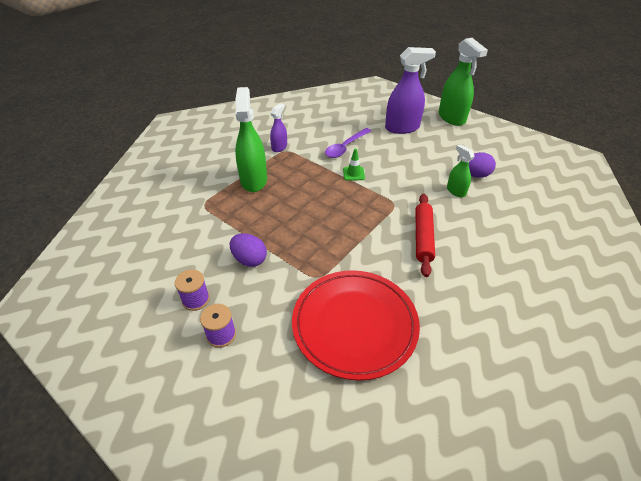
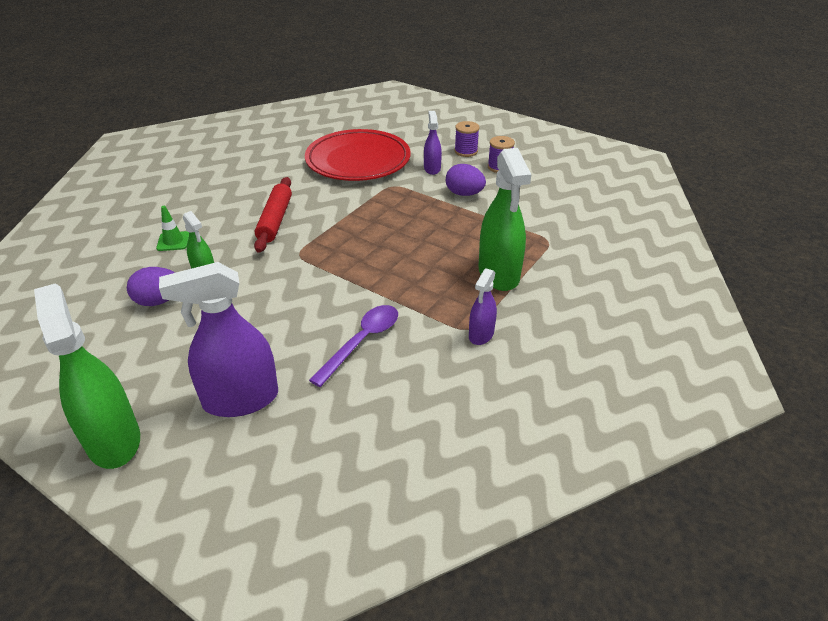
camera: 175 degrees right, 5 degrees down
green traffic cone [343,149,365,181] -> green traffic cone moved to [156,206,189,251]
none -> purple spray bottle [424,111,442,175]

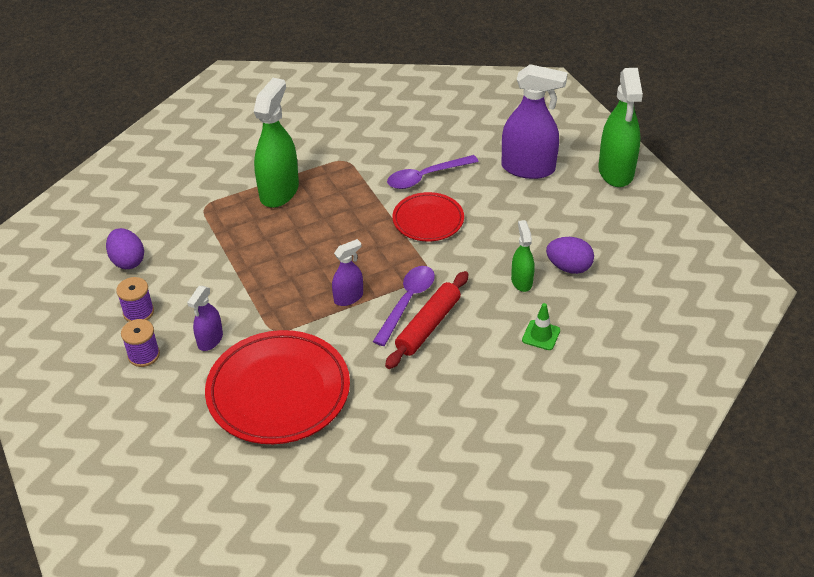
camera: 150 degrees left, 5 degrees up
purple egg [446,164,486,196] -> purple egg moved to [106,228,144,269]
purple spray bottle [469,269,497,345] -> purple spray bottle moved to [332,239,363,306]
none -> purple spoon [373,266,435,346]
none -> red plate [393,192,464,241]

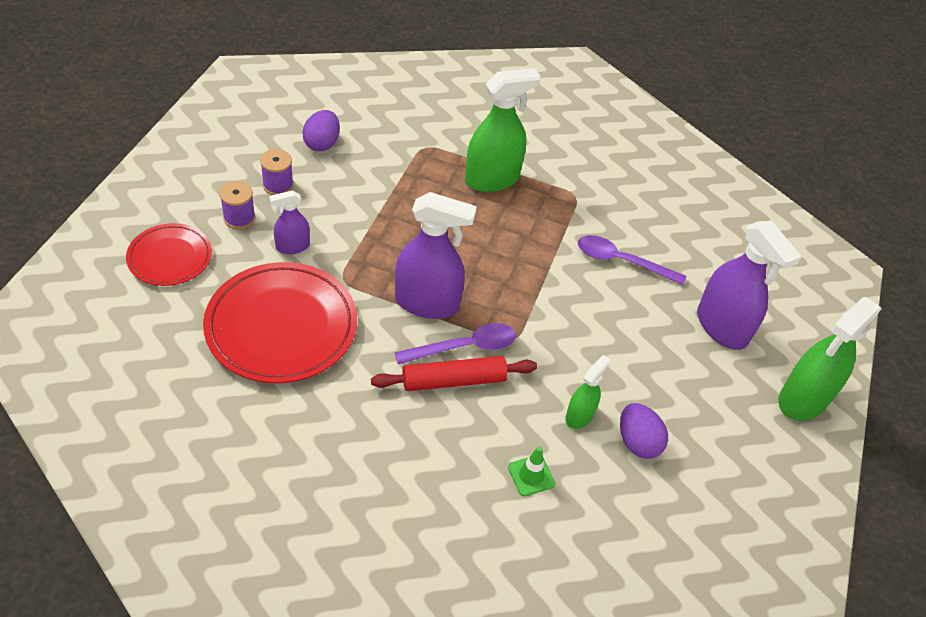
camera: 40 degrees right, 5 degrees up
purple spray bottle [332,239,363,306] -> purple spray bottle [395,192,477,319], size x1.88
red plate [393,192,464,241] -> red plate moved to [126,223,212,286]

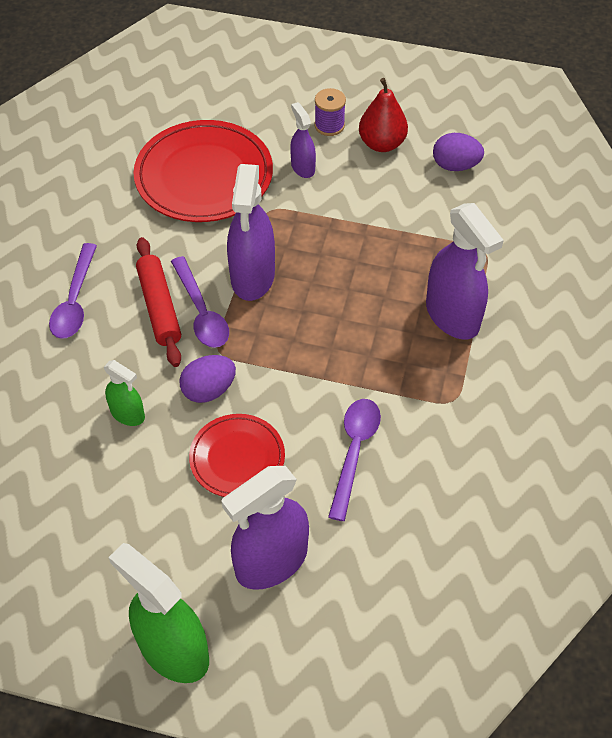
camera: 90 degrees right, 5 degrees up
red plate [126,223,212,286] -> red plate moved to [189,414,285,497]
purple spool [260,149,294,195] -> red pear [359,78,408,152]
green spray bottle [465,68,541,192] -> purple spray bottle [426,203,504,340]
green traffic cone [508,446,555,496] -> none
purple egg [620,403,668,459] -> purple egg moved to [179,355,236,403]
none -> purple spoon [49,243,97,339]

